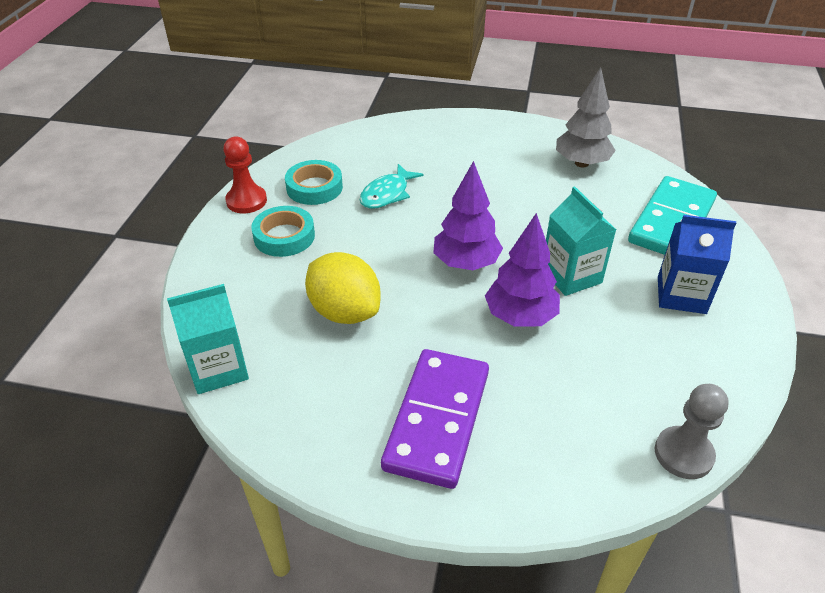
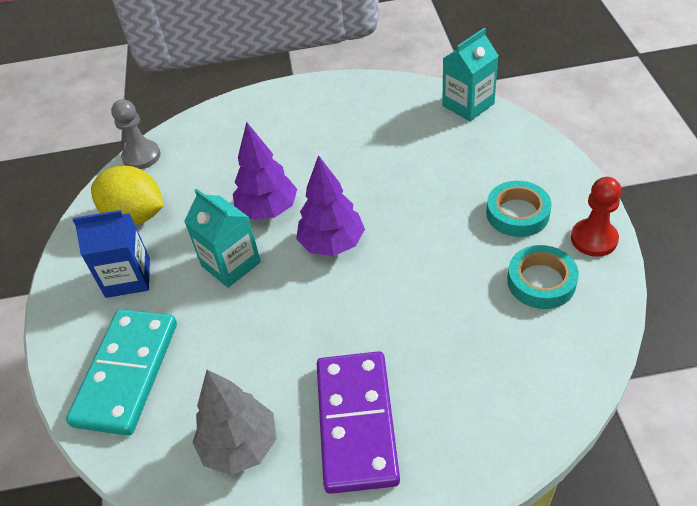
camera: 165 degrees right, 5 degrees up
yellow lemon [305,252,381,324] -> yellow lemon moved to [91,166,164,225]
turquoise fish [360,164,424,209] -> none
purple domino [381,349,489,489] -> purple domino moved to [317,351,400,494]

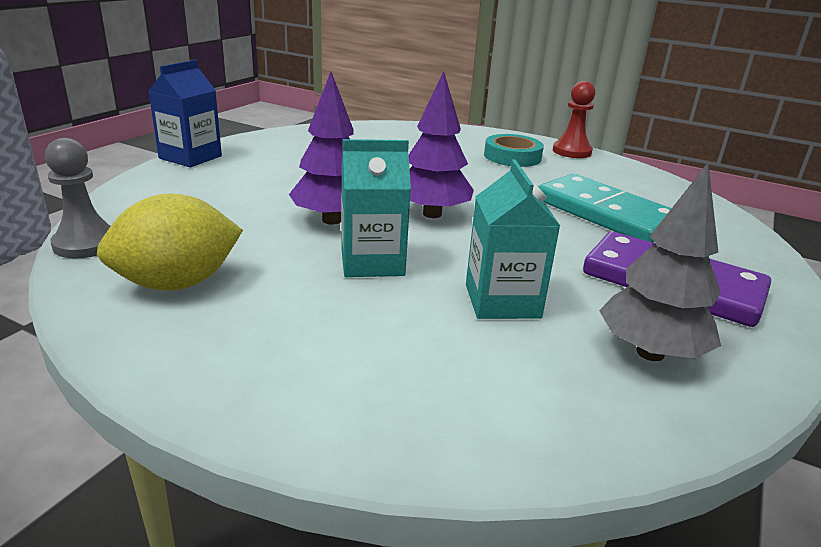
camera: 60 degrees left, 20 degrees down
turquoise domino [66,309,177,436] -> turquoise domino moved to [538,174,671,243]
blue carton [73,210,150,298] -> blue carton moved to [149,60,222,167]
turquoise carton [442,28,499,121] -> turquoise carton moved to [466,159,560,319]
turquoise tape [507,245,579,309] -> none

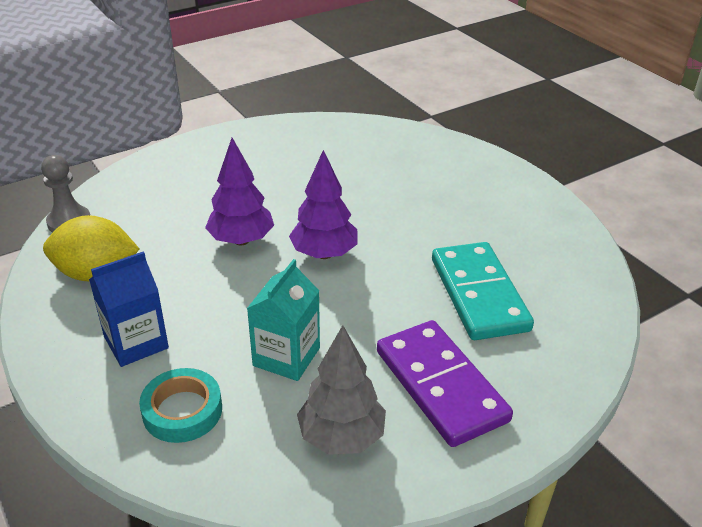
camera: 30 degrees right, 10 degrees up
blue carton [149,60,222,167] -> blue carton moved to [89,251,169,367]
turquoise carton [341,139,411,277] -> none
turquoise tape [484,134,544,167] -> turquoise tape moved to [139,368,222,443]
red pawn [553,81,595,158] -> none

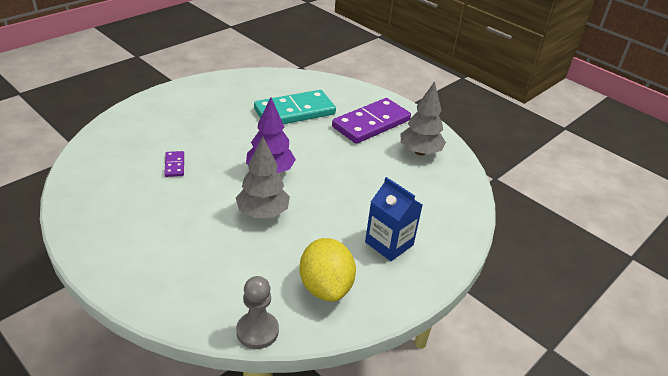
camera: 105 degrees left, 0 degrees up
turquoise tape [139,368,222,443] -> none
purple tree [205,138,274,245] -> grey tree [236,136,290,218]
turquoise carton [247,259,320,381] -> none
none -> purple domino [164,151,184,177]

